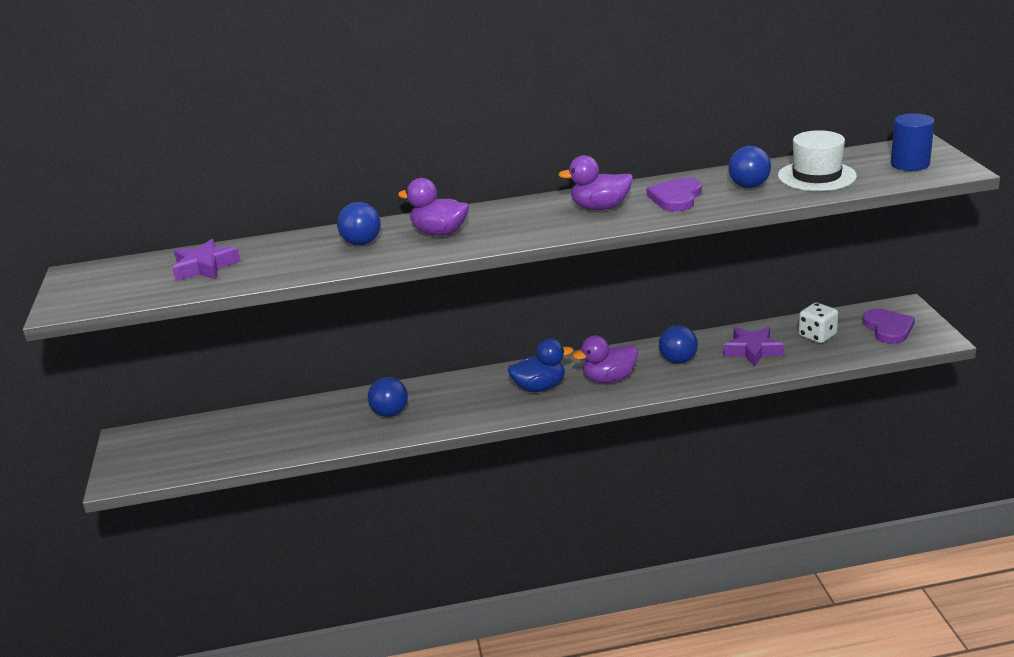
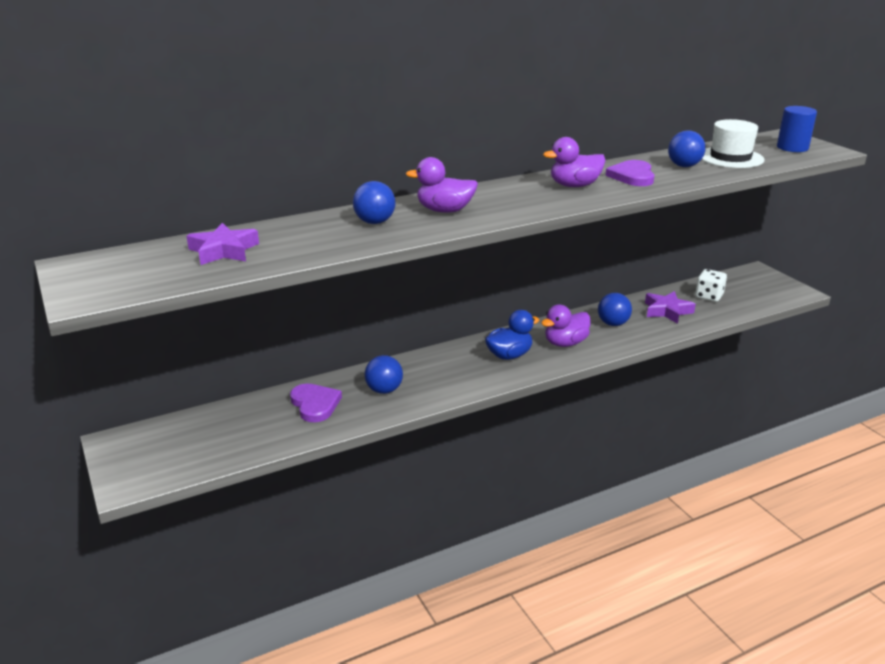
camera: 20 degrees left, 0 degrees up
purple heart [862,309,915,344] -> purple heart moved to [290,383,342,422]

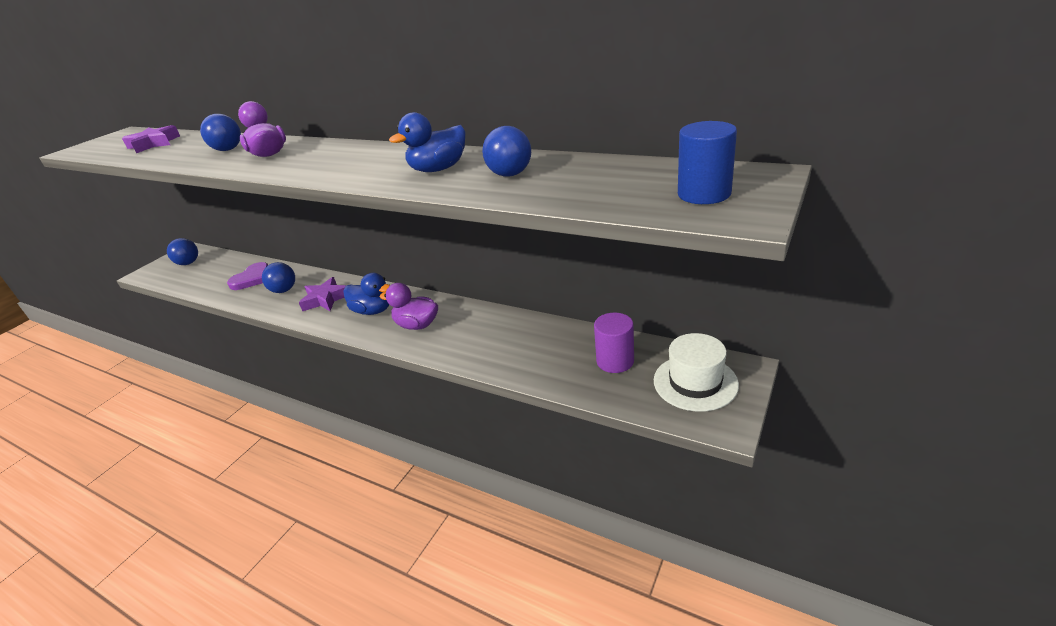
camera: 60 degrees right, 5 degrees up
purple duck [543,137,606,187] -> none
blue ball [598,293,632,326] -> blue ball moved to [167,238,198,265]
purple heart [605,160,655,186] -> blue duck [389,112,465,172]
purple star [645,291,696,324] -> purple star moved to [299,277,346,311]
white dice [695,269,727,302] -> purple cylinder [594,313,634,373]
white hat [702,119,764,168] -> white hat moved to [654,333,739,412]

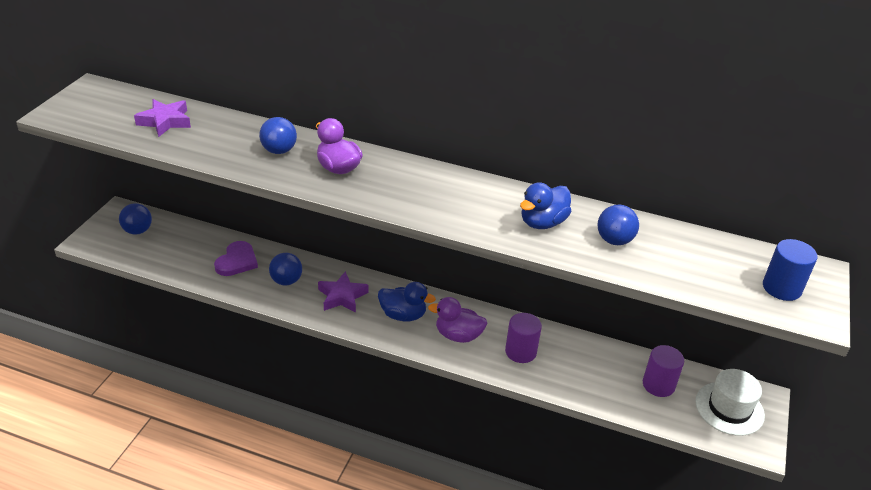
camera: 15 degrees left, 5 degrees up
none -> purple cylinder [505,313,542,363]

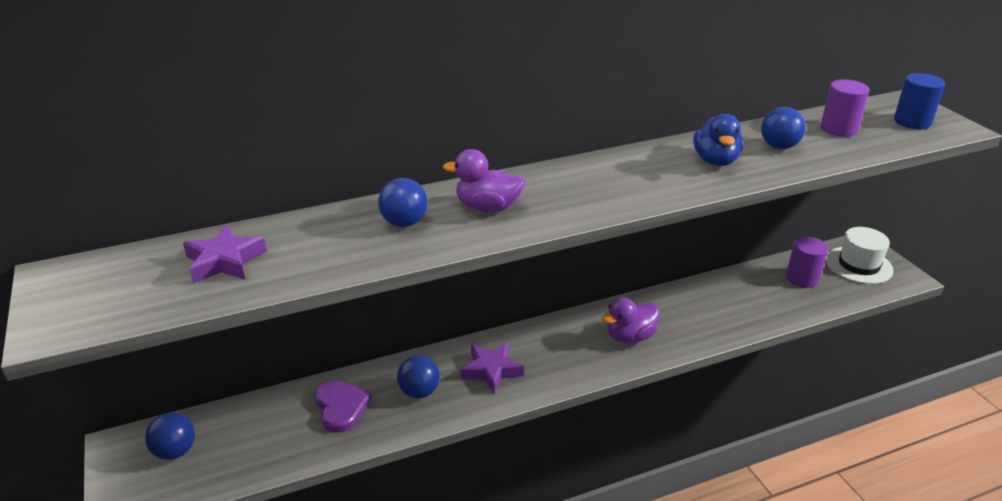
camera: 40 degrees left, 5 degrees down
blue duck [378,282,436,322] -> none
purple cylinder [505,313,542,363] -> purple cylinder moved to [821,79,870,137]

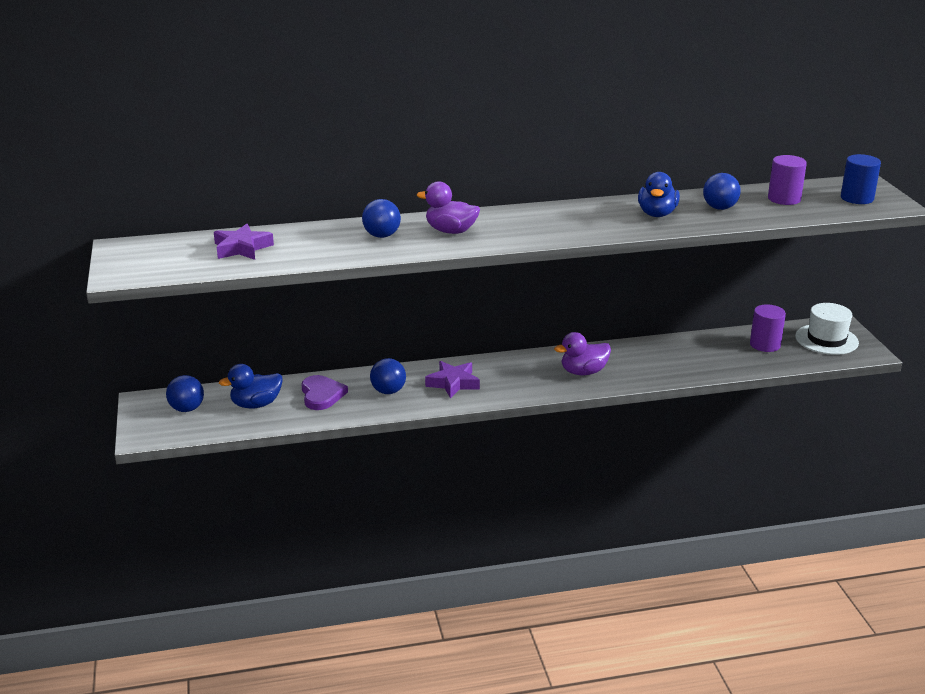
camera: 10 degrees right, 5 degrees down
none -> blue duck [219,364,283,409]

